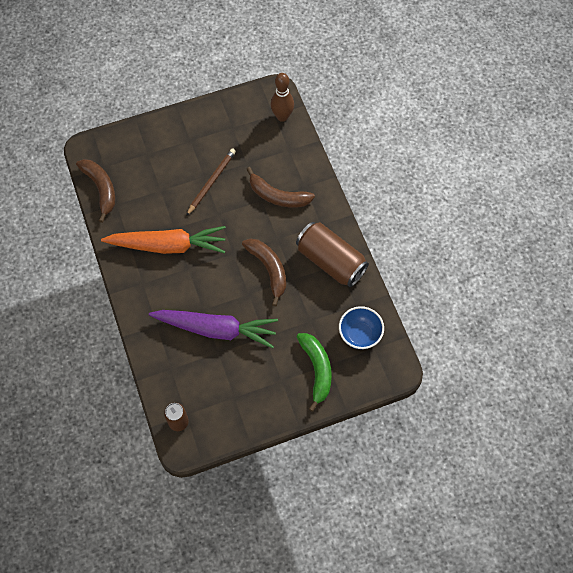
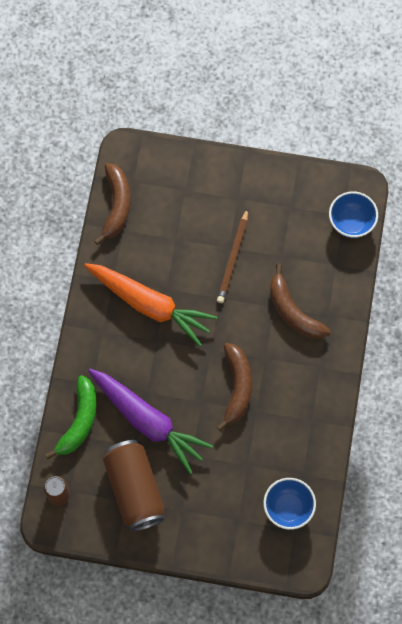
camera: 30 degrees right, 5 degrees up
brown pencil [186,148,236,216] -> brown pencil turned 135 degrees clockwise [217,208,248,303]
brown bowling pin [271,73,294,122] -> blue bowl [329,191,378,238]
brown can [296,222,369,287] -> brown can moved to [103,440,165,531]
green banana [297,333,332,412] -> green banana moved to [45,375,97,459]

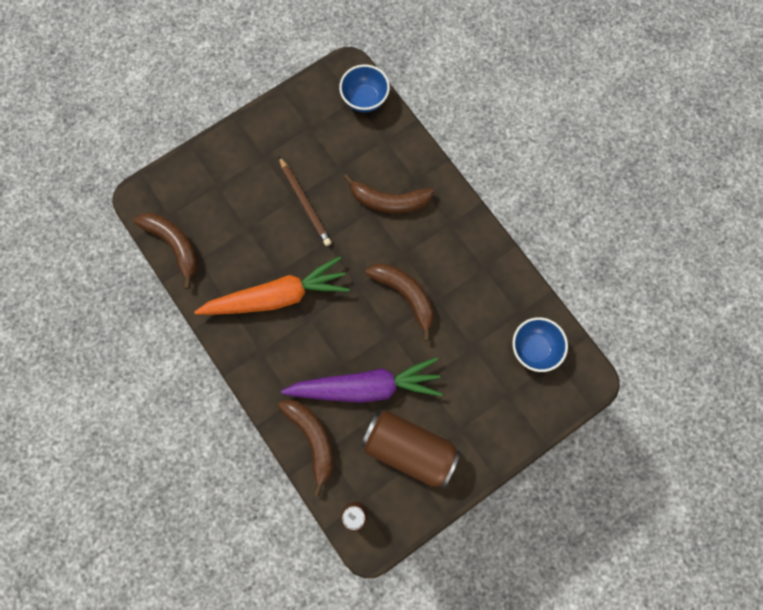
camera: 45 degrees left, 5 degrees up
green banana [45,375,97,459] -> brown banana [278,400,333,496]

